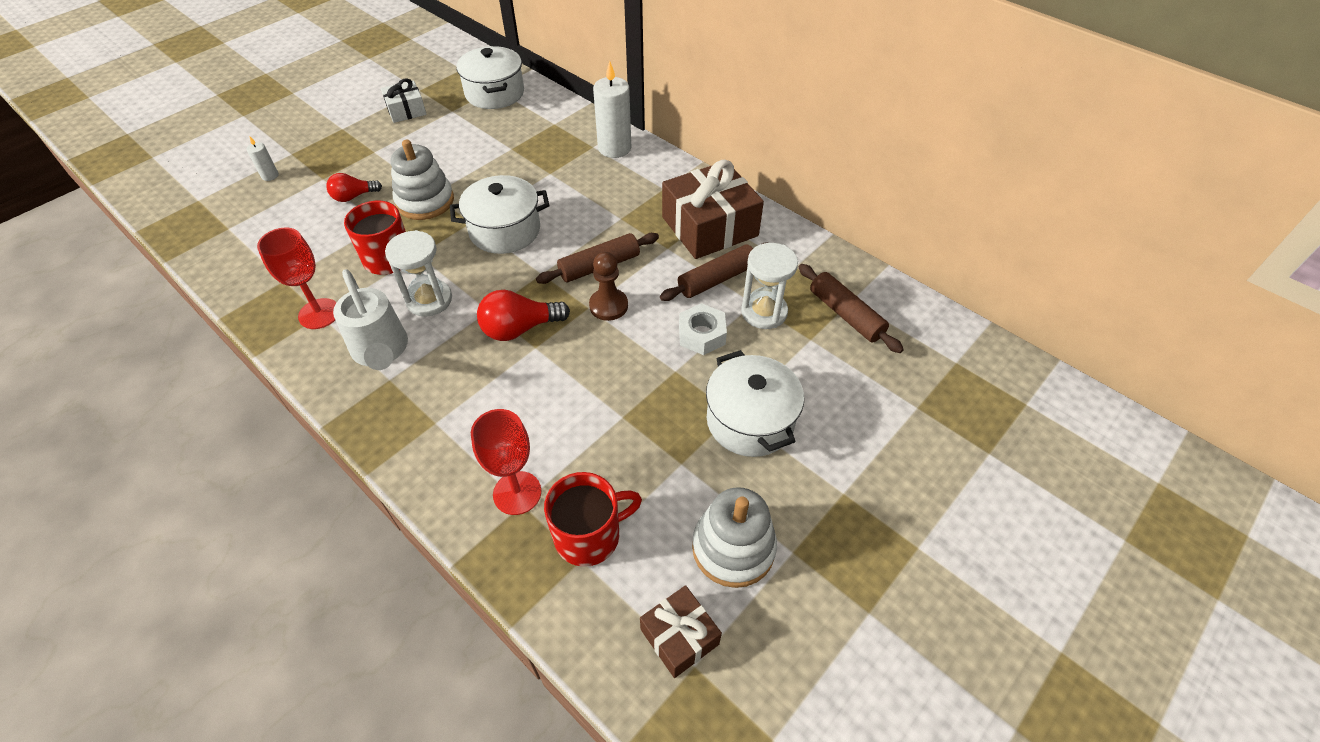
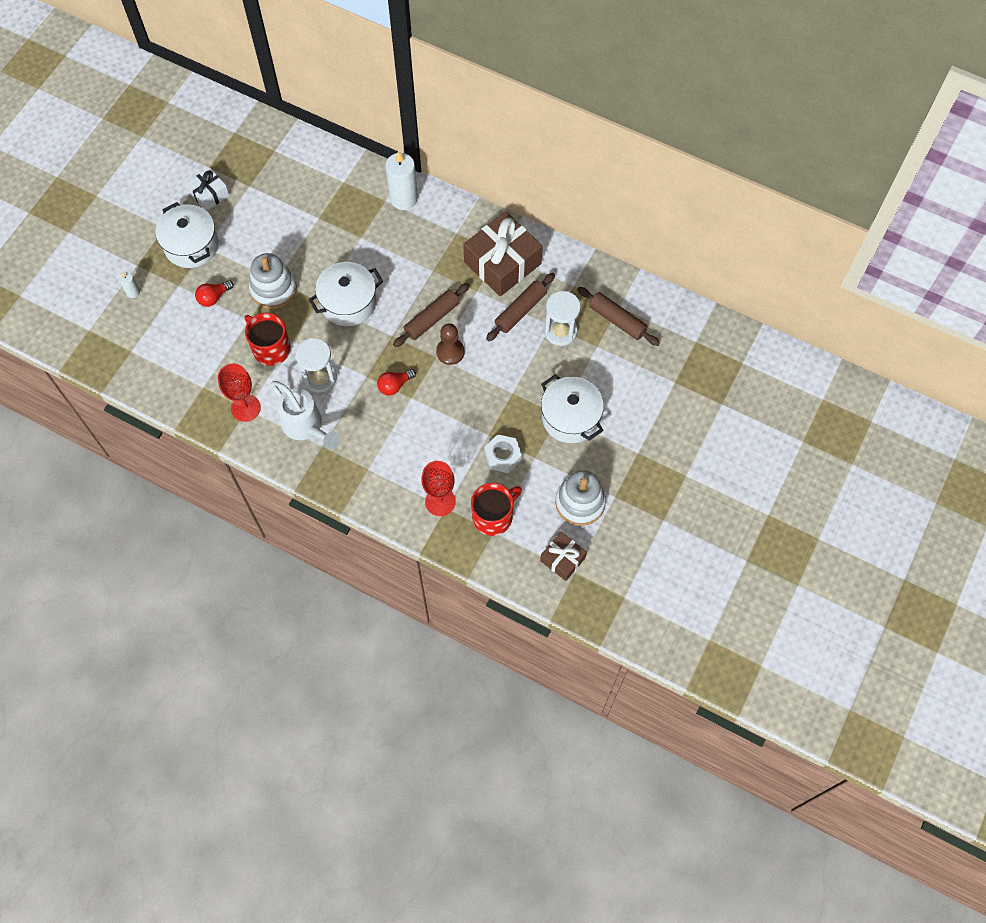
camera: 15 degrees left, 15 degrees up
white pot [456,46,524,109] -> white pot moved to [155,202,218,268]
red light bulb [477,290,570,341] -> red light bulb [377,369,416,396], size x0.65
white nut [679,303,727,355] -> white nut moved to [484,434,522,473]

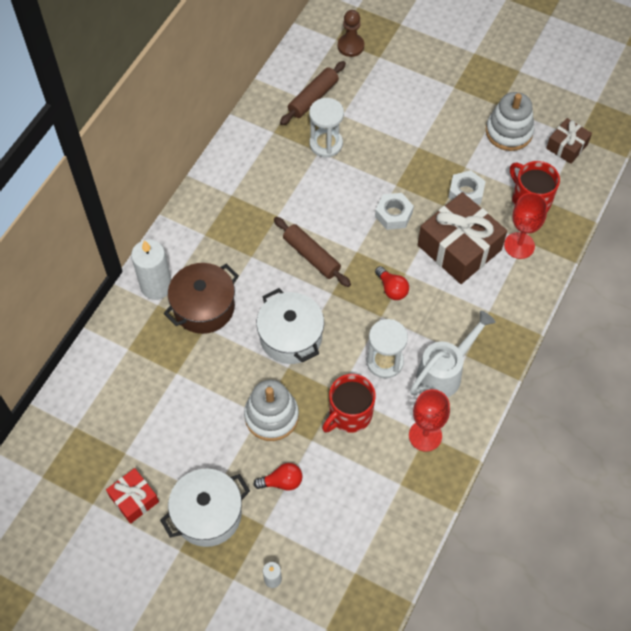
camera: 90 degrees left, 5 degrees down
white gift [186,168,230,211] -> red gift [106,468,159,524]
red light bulb [195,280,234,307] -> red light bulb turned 60 degrees counterclockwise [254,463,302,491]
brown pawn [436,323,465,365] -> brown pawn moved to [338,10,364,57]
brown gift [463,211,543,296] -> brown gift moved to [418,192,507,284]
brown rolling pin [486,273,555,341] -> none
white pot [541,374,604,443] -> none
none -> brown pot [163,263,239,334]
none -> white nut [375,193,414,230]

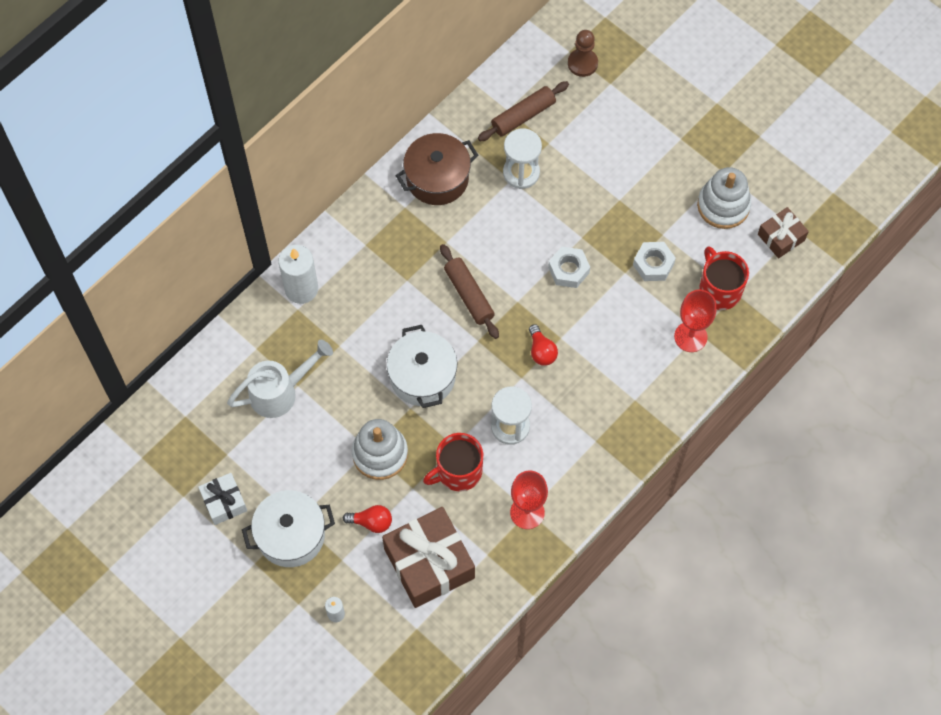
camera: 15 degrees right, 5 degrees up
red gift [106,468,159,524] -> white gift [198,473,247,525]
brown pot [163,263,239,334] -> brown pot moved to [395,133,479,205]
white watering can [410,310,496,397] -> white watering can moved to [227,340,333,418]
brown gift [418,192,507,284] -> brown gift moved to [382,507,475,608]

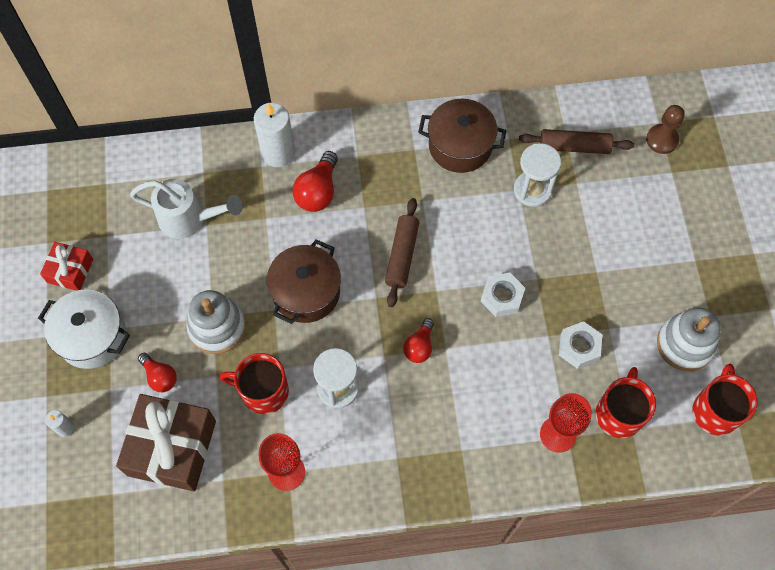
camera: 40 degrees right, 0 degrees up
white gift [198,473,247,525] -> red gift [40,242,93,291]
white pot [387,325,457,408] -> brown pot [267,239,341,324]
brown gift [758,207,809,258] -> red mug [692,364,758,436]
none -> red light bulb [292,151,338,212]

